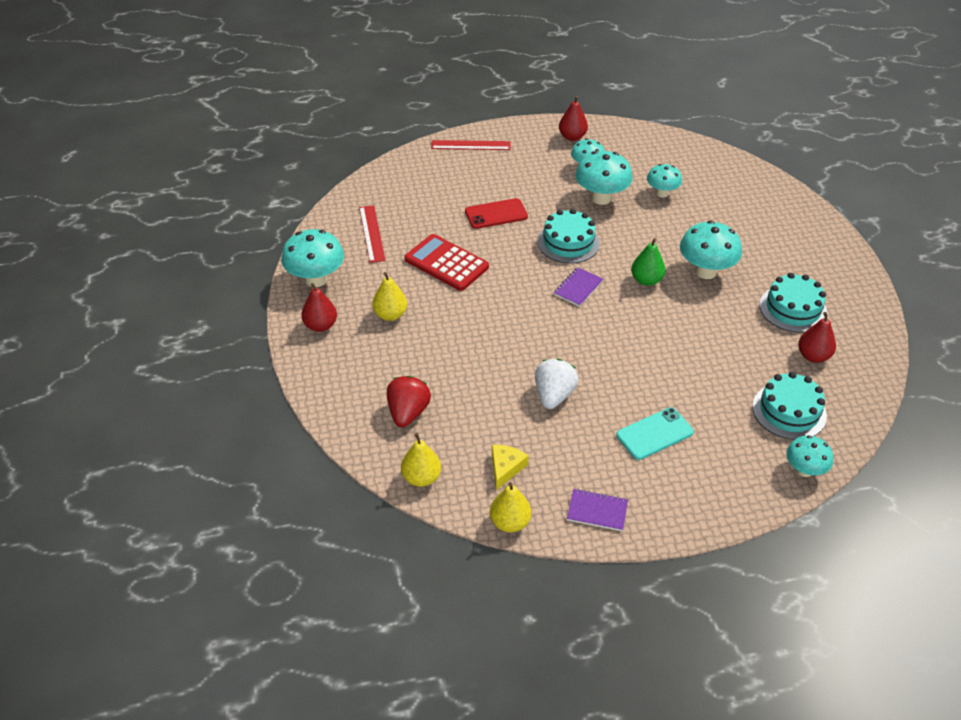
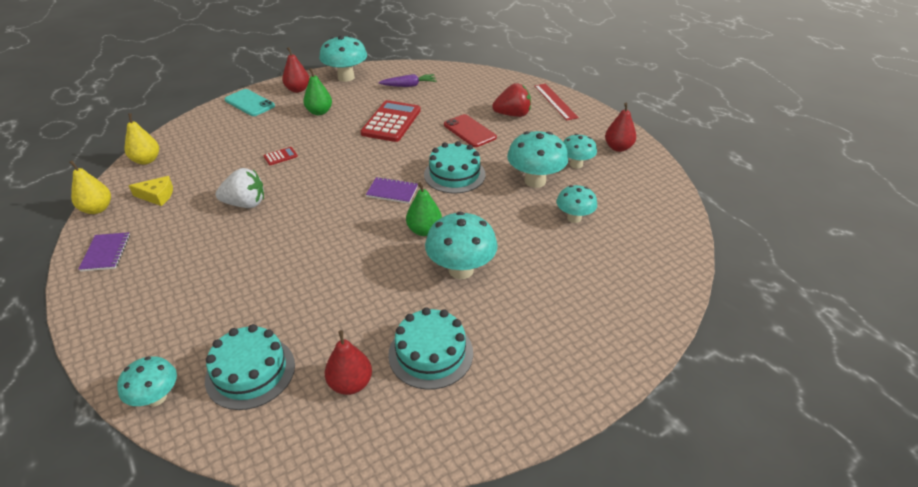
camera: 70 degrees right, 5 degrees down
red ruler [359,205,386,263] -> purple carrot [379,74,437,87]
yellow pear [372,272,407,321] -> green pear [303,68,332,115]
red strawberry [387,376,431,428] -> red strawberry moved to [492,83,531,117]
turquoise phone [616,407,694,460] -> turquoise phone moved to [224,89,275,116]
none -> red calculator [263,147,298,165]

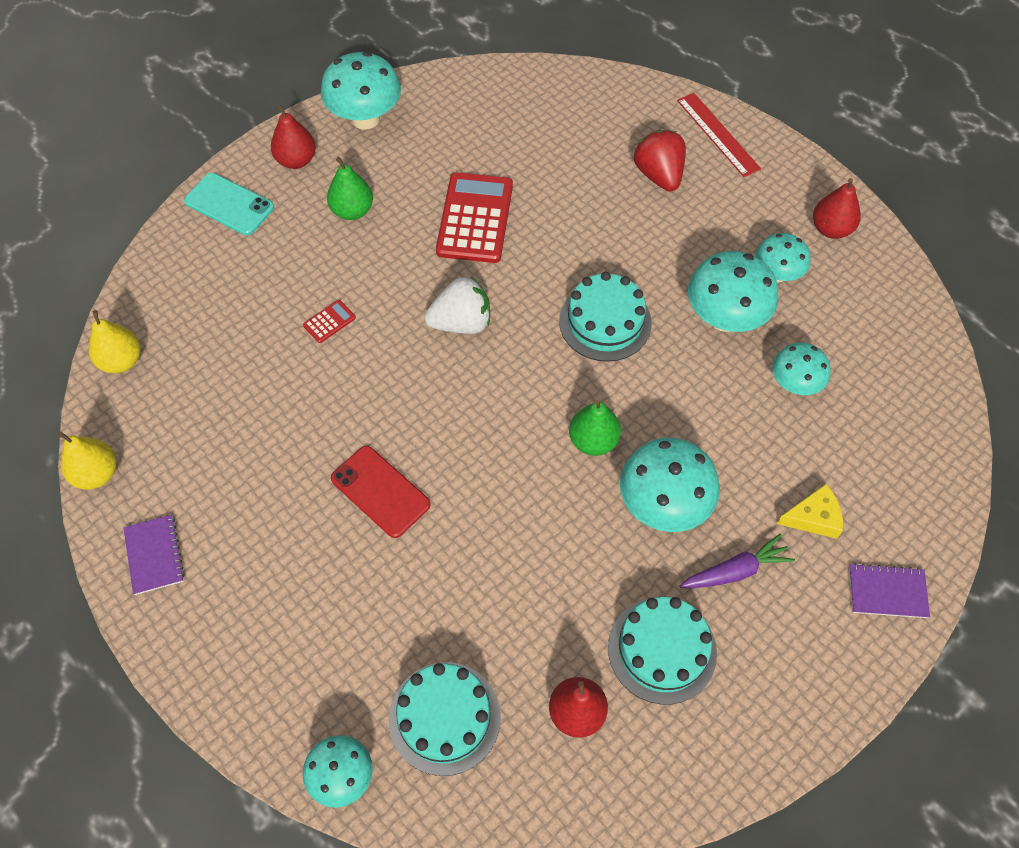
camera: 10 degrees left, 20 degrees up
yellow cheese [128,176,173,206] -> yellow cheese moved to [777,484,843,539]
white strawberry [216,168,264,208] -> white strawberry moved to [424,277,490,334]
purple notebook [366,177,418,204] -> purple notebook moved to [849,563,930,618]
purple carrot [379,74,437,87] -> purple carrot moved to [680,534,795,588]
red phone [444,114,497,147] -> red phone moved to [331,446,431,538]
red strawberry [492,83,531,117] -> red strawberry turned 90 degrees counterclockwise [634,130,686,192]

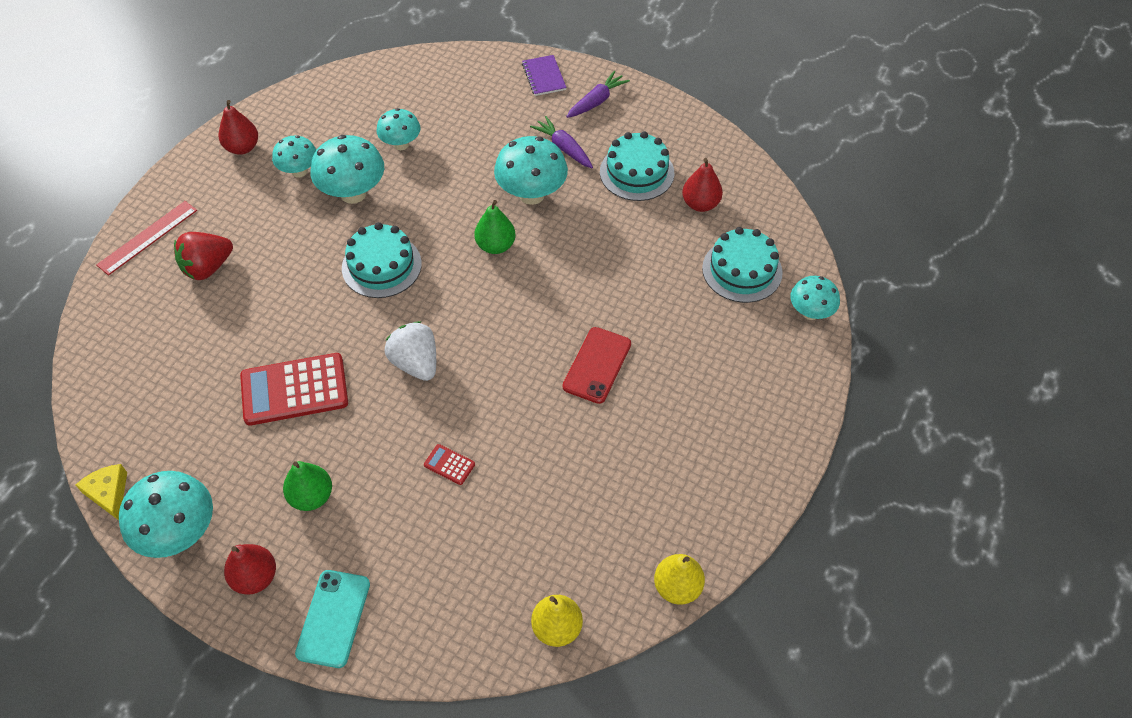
camera: 110 degrees left, 5 degrees down
purple notebook [123,514,184,595] -> none
yellow cheese [777,484,843,539] -> yellow cheese moved to [76,464,127,520]
none -> purple carrot [566,71,630,118]

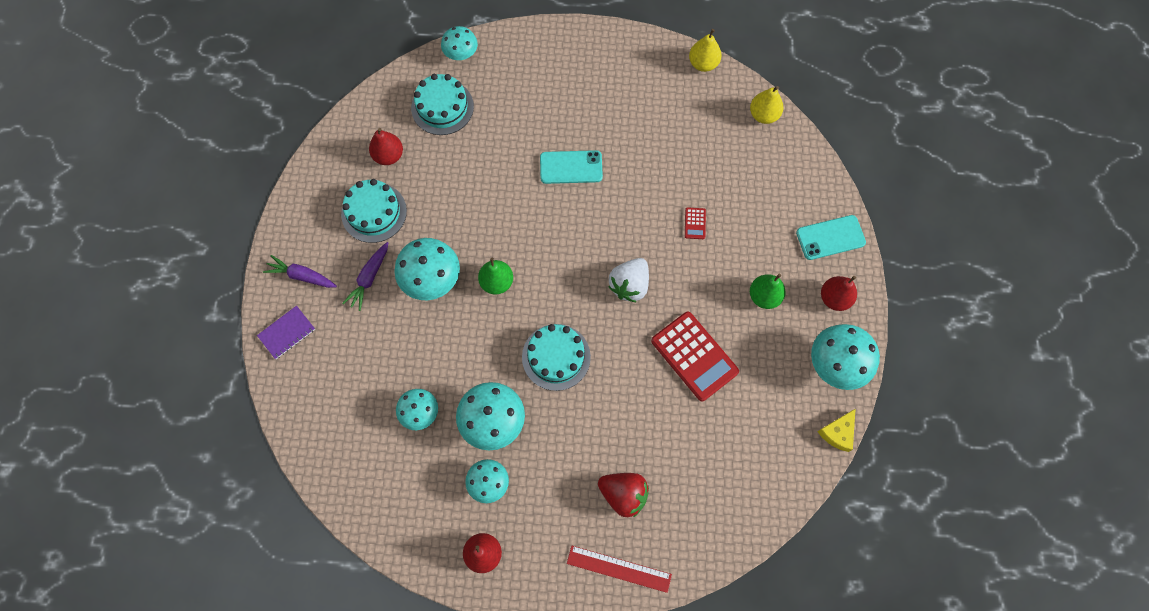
camera: 115 degrees left, 15 degrees up
red phone [563,327,631,404] -> turquoise phone [540,150,603,184]

